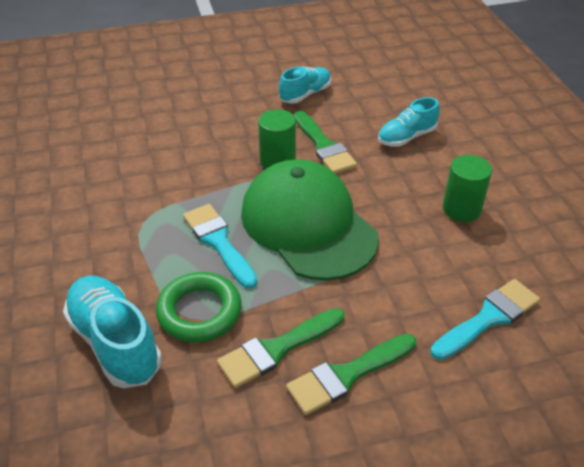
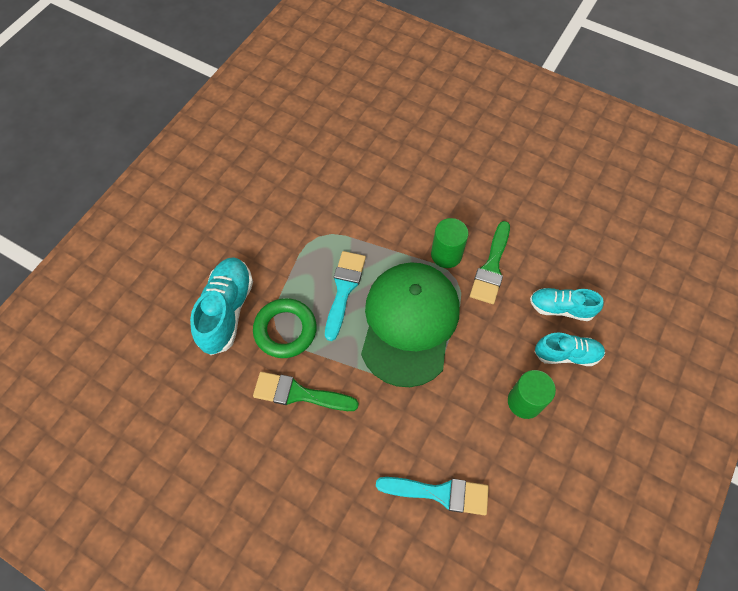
camera: 45 degrees right, 20 degrees up
turquoise shoe [279,67,331,104] -> turquoise shoe moved to [535,332,605,366]
green brush [286,334,416,415] -> none

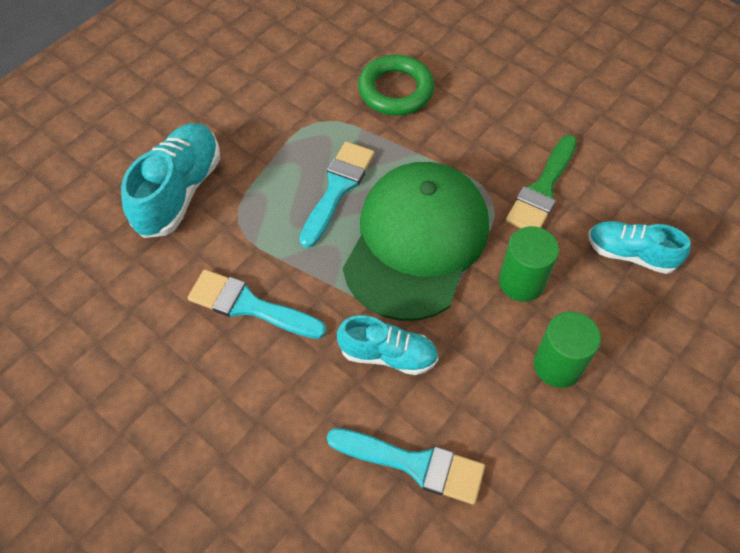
camera: 10 degrees right, 5 degrees down
green ring [253,298,317,358] -> green ring moved to [358,55,435,116]
green brush [253,372,359,411] -> turquoise brush [188,269,326,339]
green cylinder [431,218,469,268] -> green cylinder moved to [499,226,559,302]
turquoise shoe [535,332,605,366] -> turquoise shoe moved to [337,315,439,375]

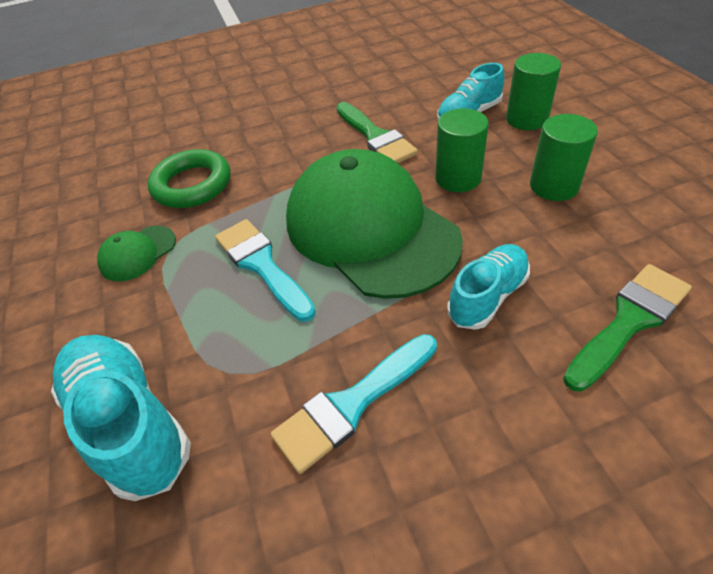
camera: 55 degrees left, 10 degrees down
turquoise brush [327,428,485,504] -> green brush [563,264,692,392]
none -> green cap [97,226,176,281]
none -> green cylinder [506,53,561,130]

